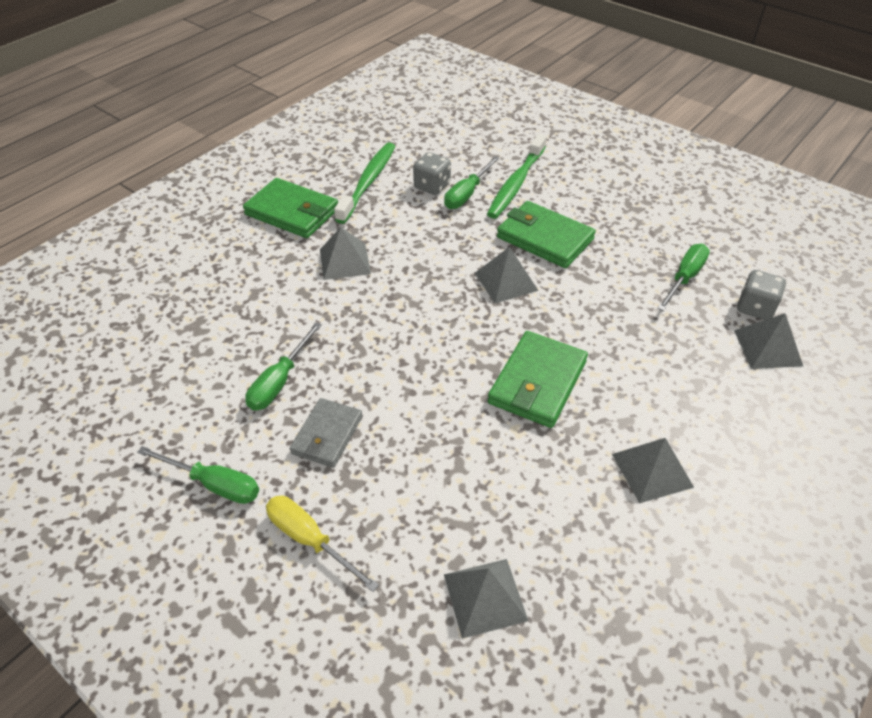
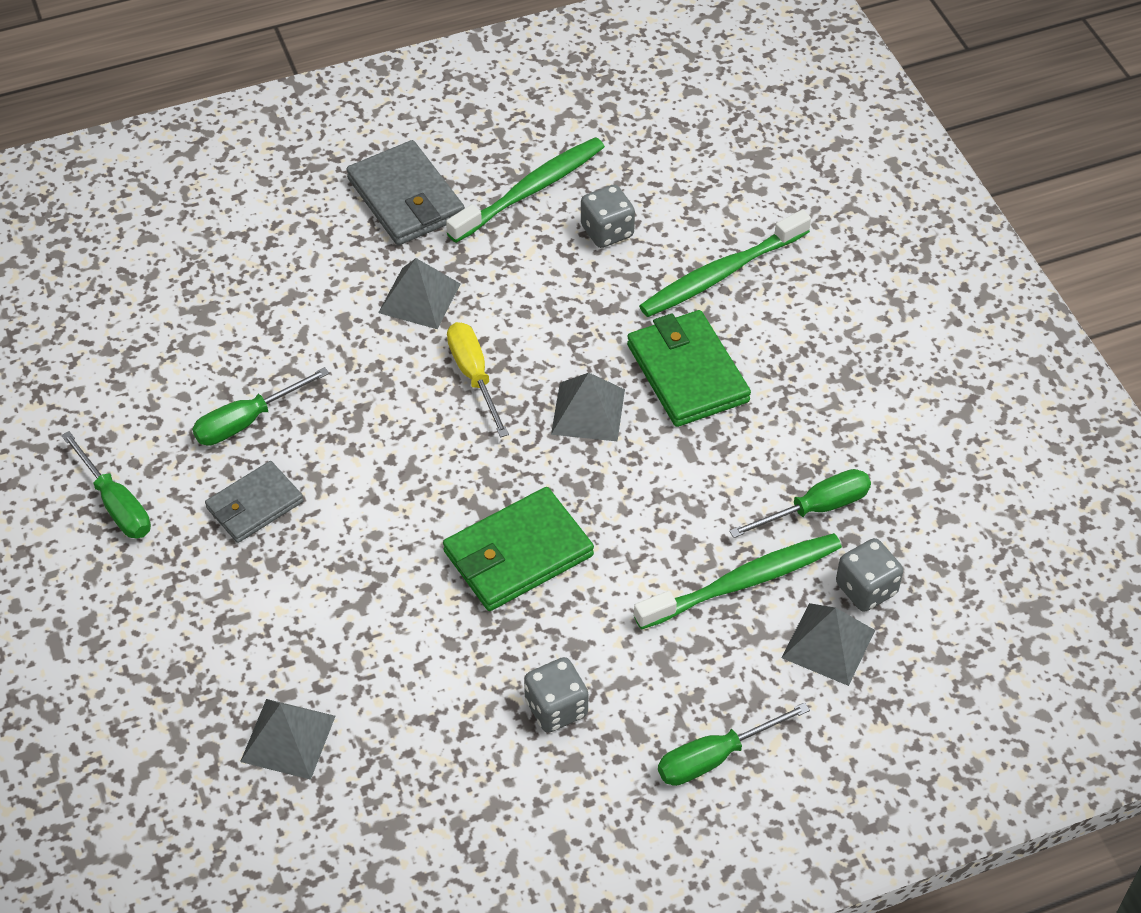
camera: 30 degrees right, 5 degrees up
green wallet [243,178,338,238] -> grey wallet [346,140,465,245]
yellow screwdriver [266,496,379,592] -> yellow screwdriver moved to [447,322,509,438]
green screwdriver [444,156,500,209] -> green screwdriver moved to [658,702,810,786]
grey pyramid [612,438,694,503] -> grey dice [524,657,588,733]
none -> green toothbrush [634,533,842,630]

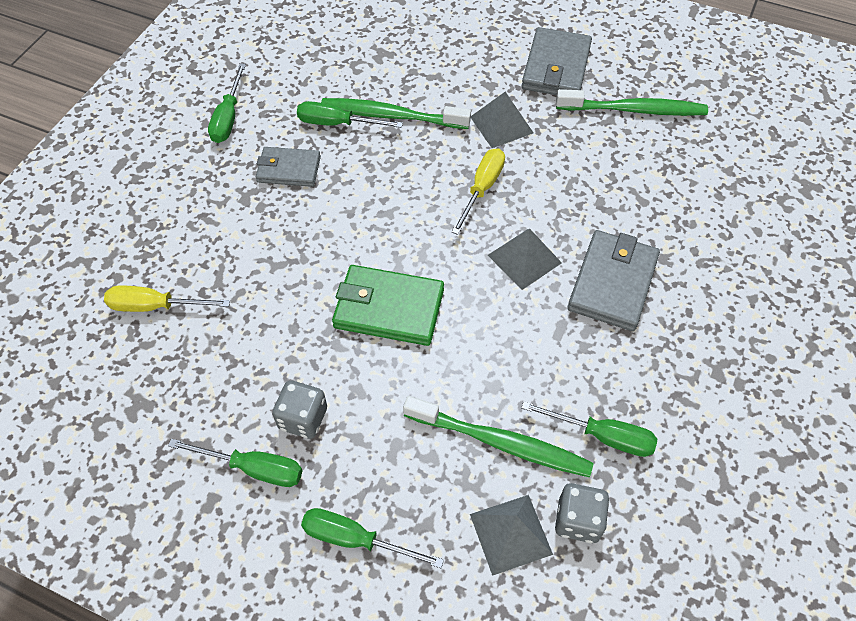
camera: 45 degrees right, 5 degrees up
grey pyramid [240,699,335,780] -> yellow screwdriver [104,286,230,312]
grey dice [581,184,635,248] -> none
green wallet [627,310,751,427] -> grey wallet [567,230,660,331]
green toothbrush [639,210,811,317] -> green toothbrush moved to [321,98,471,129]
none -> green screwdriver [168,439,302,487]

